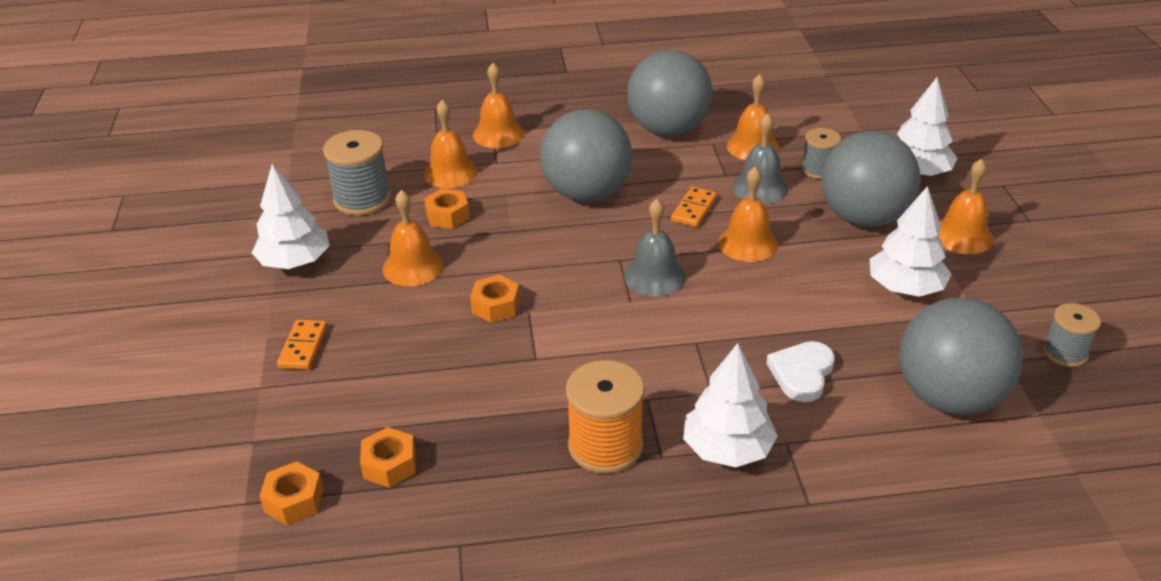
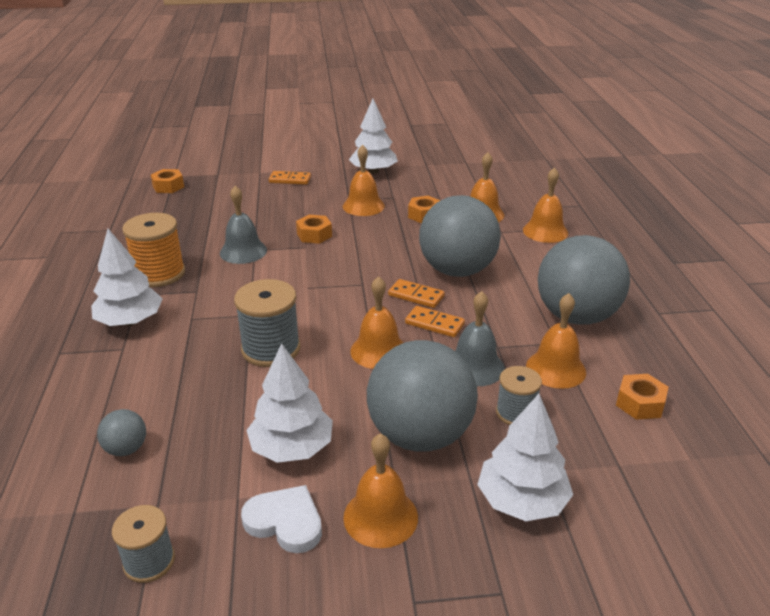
camera: 90 degrees right, 5 degrees down
grey spool [323,130,391,216] -> grey spool moved to [234,279,300,367]
orange nut [360,427,416,488] -> orange nut moved to [616,374,668,420]
grey bell [624,199,686,297] -> grey bell moved to [220,186,267,264]
white heart [766,341,835,402] -> white heart moved to [241,485,322,553]
grey ball [899,298,1023,415] -> grey ball [97,409,146,456], size x0.42
none -> orange domino [388,279,445,308]

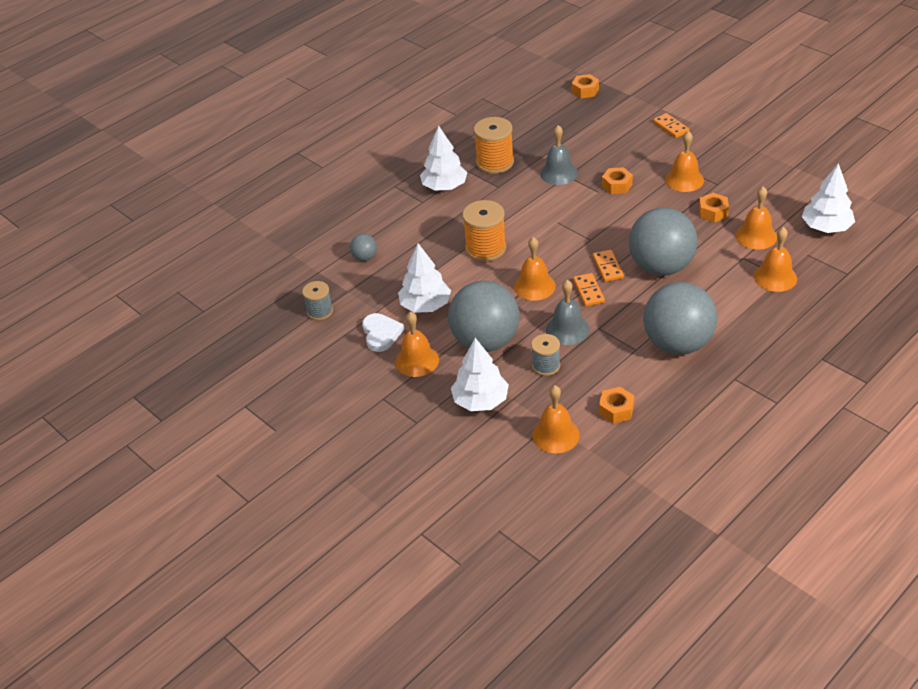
camera: 55 degrees right, 10 degrees up
grey spool [234,279,300,367] -> orange spool [462,200,506,262]
white tree [349,99,398,174] -> white tree moved to [802,163,855,233]
orange bell [526,293,586,389] -> orange bell moved to [532,385,580,453]

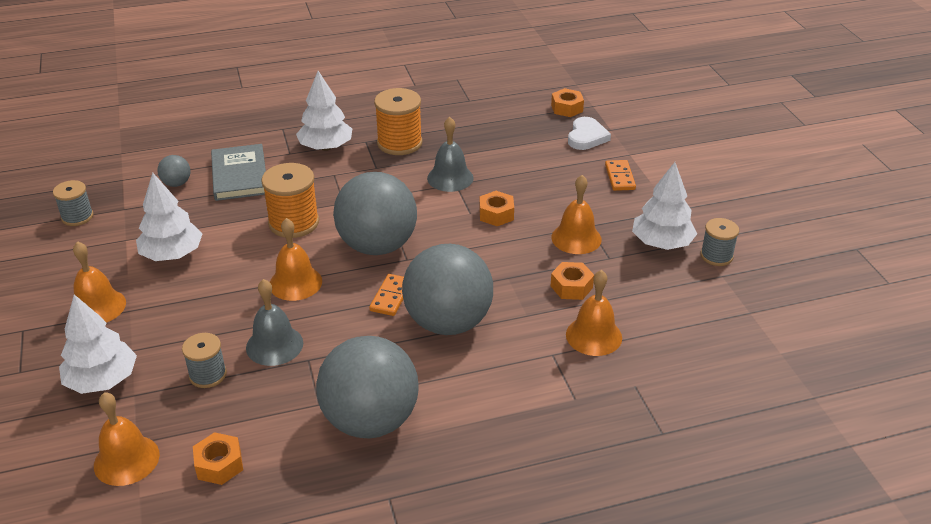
camera: 25 degrees right, 5 degrees down
white heart [362,313,404,352] -> white heart moved to [568,117,611,150]
grey ball [448,281,520,352] -> grey ball moved to [333,172,417,255]
orange domino [573,273,605,306] -> none
orange bell [754,227,797,292] -> none
white tree [802,163,855,233] -> white tree moved to [632,162,697,250]
none -> grey book [211,144,266,201]
none -> grey spool [700,218,739,266]

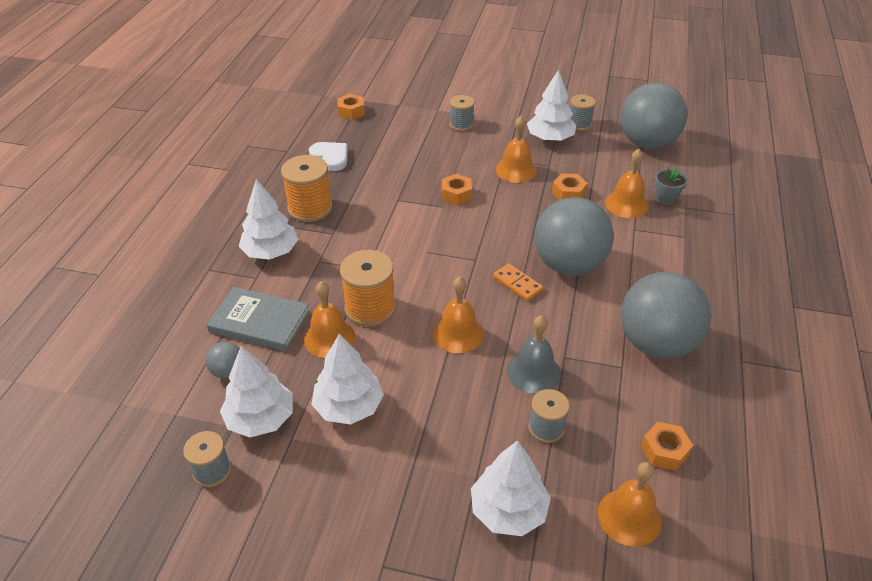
camera: 60 degrees left, 5 degrees up
orange bell [73,241,126,323] -> orange bell moved to [304,281,356,358]
grey ball [333,172,417,255] -> grey ball moved to [620,82,688,149]
grey bell [427,117,473,192] -> none
white heart [568,117,611,150] -> white heart moved to [309,142,348,171]
orange domino [605,160,636,191] -> grey spool [450,95,475,131]
none -> white tree [220,346,293,437]
none -> grey flower pot [655,167,688,205]

